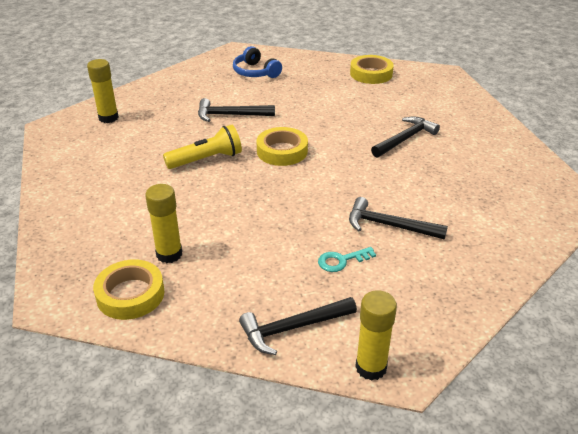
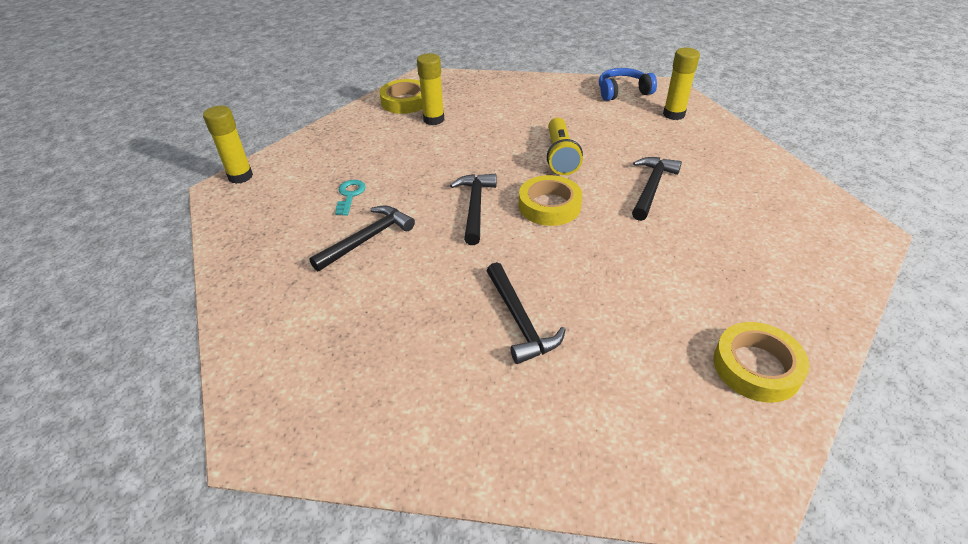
camera: 115 degrees right, 5 degrees up
blue headphones [233,46,282,78] -> blue headphones moved to [599,68,657,101]
black hammer [239,297,357,355] -> black hammer moved to [450,174,497,245]

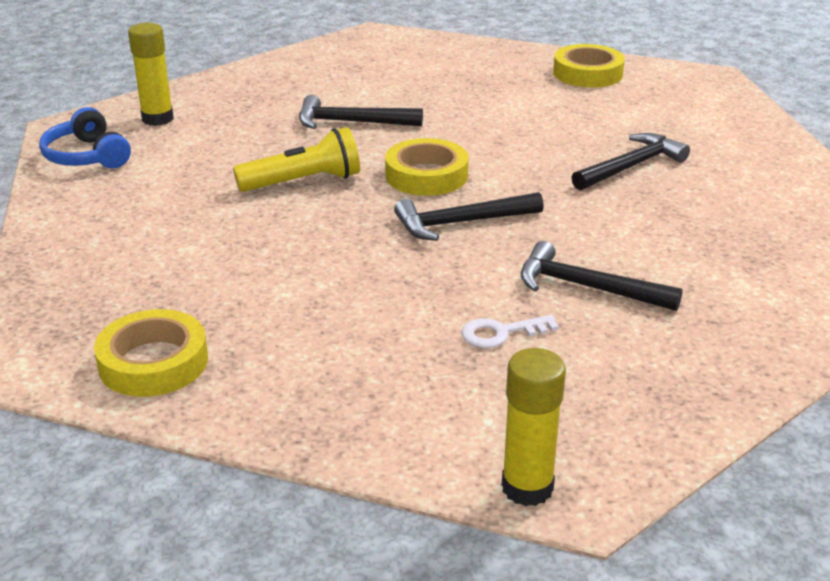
camera: 110 degrees left, 10 degrees down
turquoise key [335,180,366,216] -> white key [461,315,559,348]
yellow glue stick [417,53,444,125] -> none

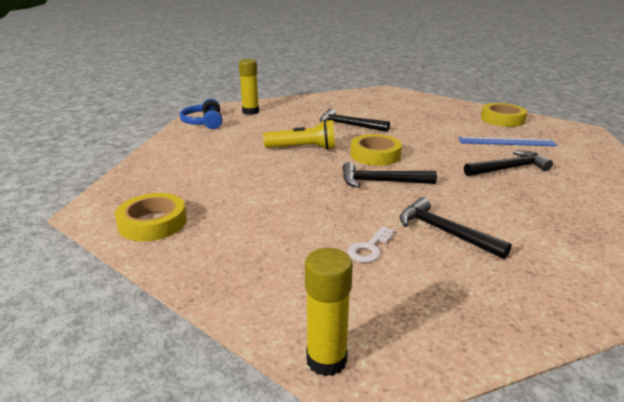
camera: 20 degrees right, 5 degrees down
white key [461,315,559,348] -> white key turned 60 degrees counterclockwise [347,226,394,263]
none -> blue ruler [458,137,557,146]

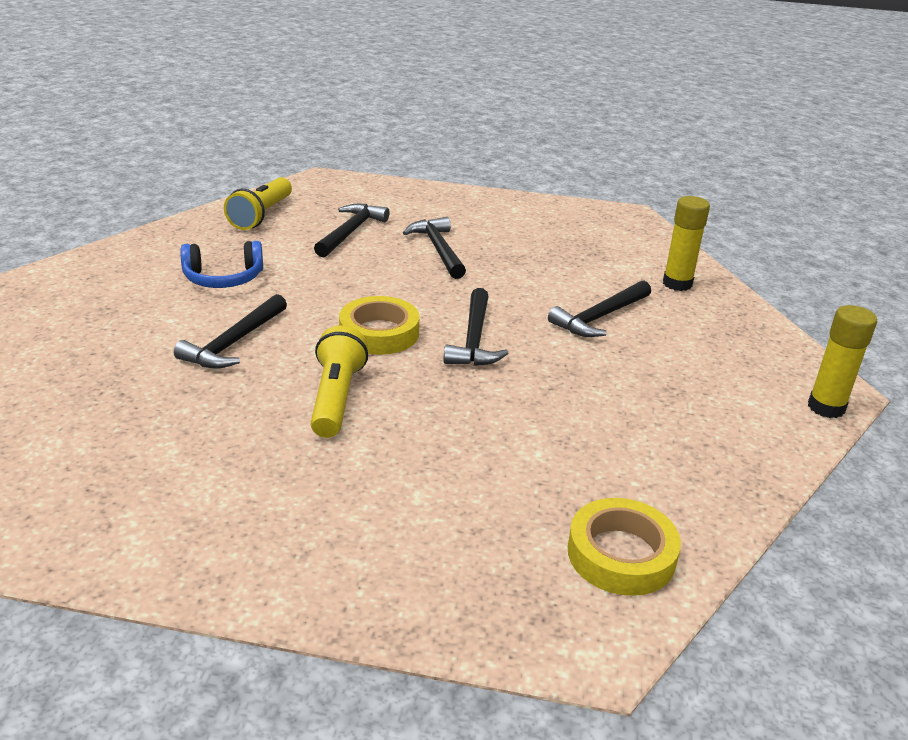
camera: 90 degrees left, 5 degrees up
blue headphones [180,99,223,129] -> blue headphones moved to [180,241,263,288]
yellow glue stick [239,59,259,115] -> yellow glue stick moved to [663,196,710,291]
white key [347,226,394,263] -> none
blue ruler [458,137,557,146] -> black hammer [314,204,390,257]
yellow tape [481,103,527,127] -> yellow flashlight [224,177,292,230]

